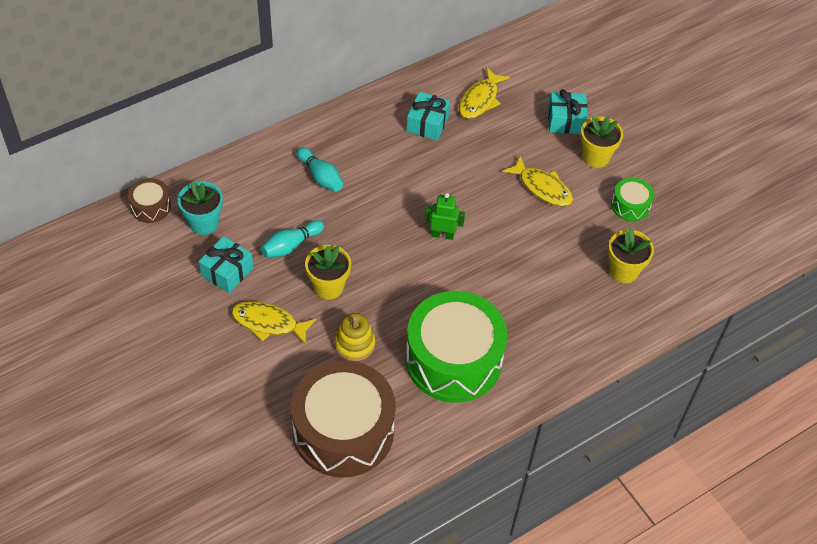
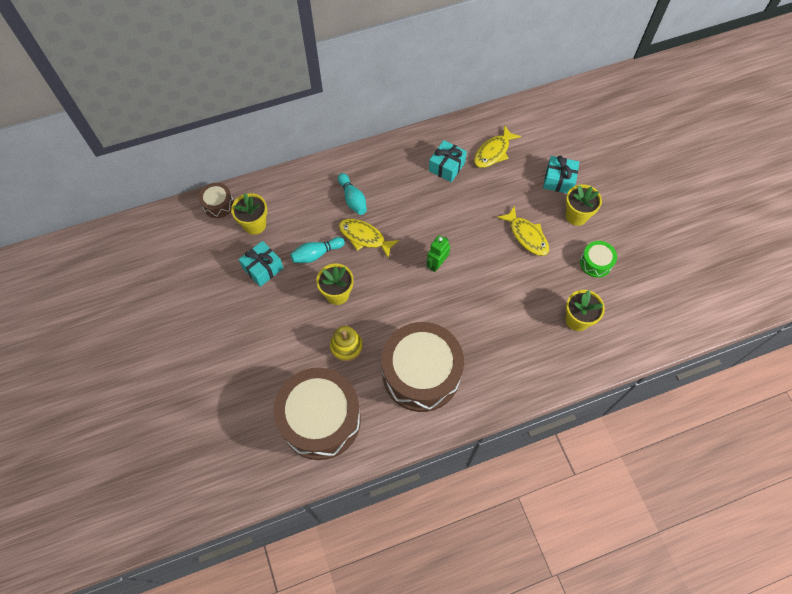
camera: 15 degrees right, 10 degrees up
turquoise flower pot [178,181,223,235] -> yellow flower pot [231,193,267,235]
yellow fish [231,301,316,345] -> yellow fish moved to [339,219,400,258]
green drum [406,291,508,402] -> brown drum [382,322,464,412]
green robot [425,193,465,240] -> green robot turned 75 degrees counterclockwise [426,235,450,272]

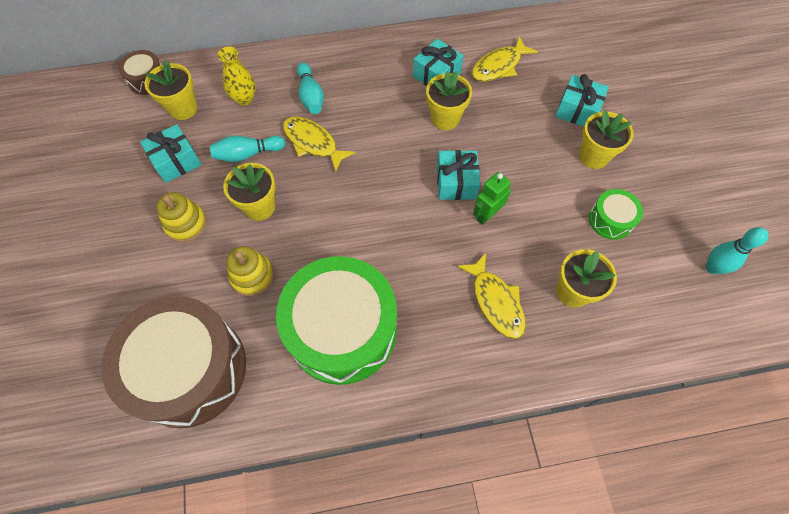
camera: 10 degrees right, 0 degrees up
brown drum [382,322,464,412] -> green drum [276,256,397,385]
green robot [426,235,450,272] -> green robot moved to [473,172,511,225]
yellow fish [497,205,549,256] -> yellow fish moved to [457,253,526,339]
none -> yellow stacking toy [156,192,207,242]
none -> yellow vase [217,47,256,106]
none -> yellow flower pot [426,71,472,130]
none -> turquoise gift [437,150,480,200]
none -> turquoise bowling pin [705,227,769,274]

